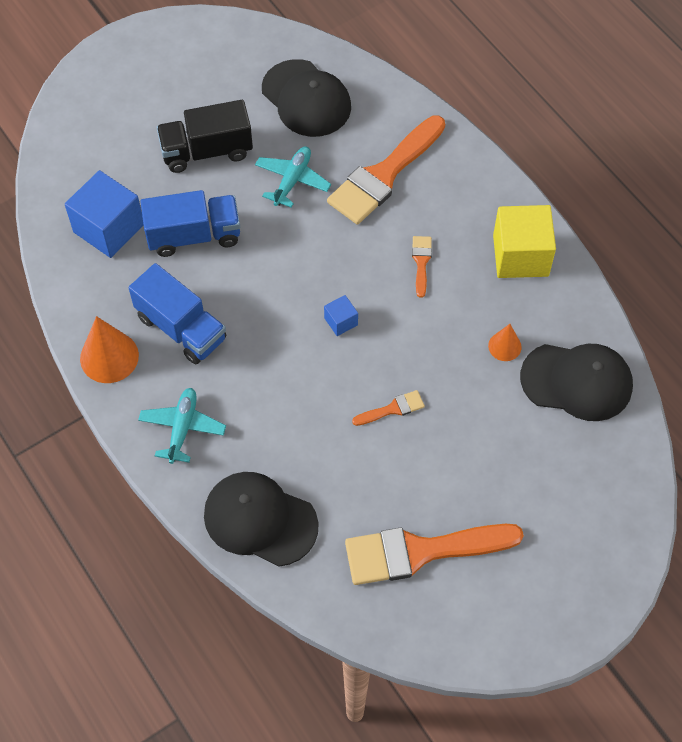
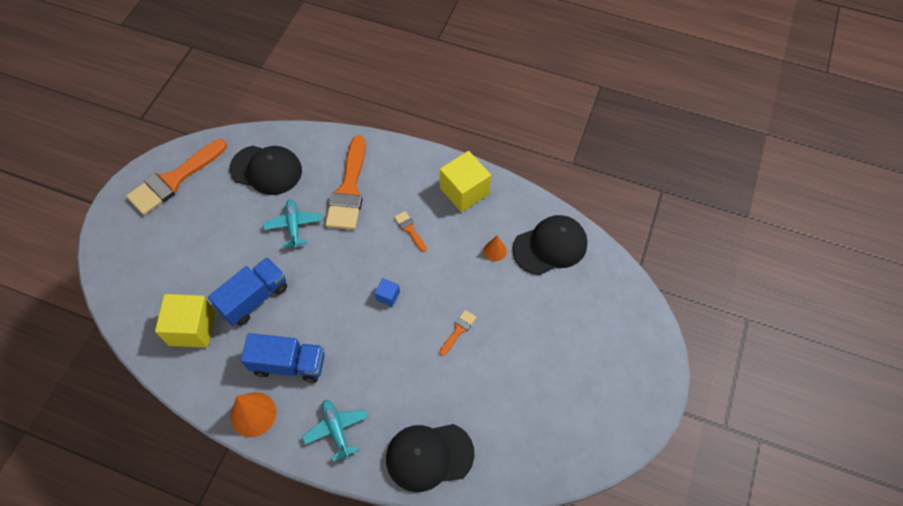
camera: 35 degrees left, 0 degrees up
blue cube [65,170,144,258] -> yellow cube [155,294,215,348]
black truck [156,100,253,173] -> none
orange brush [345,524,524,585] -> orange brush moved to [126,139,227,215]

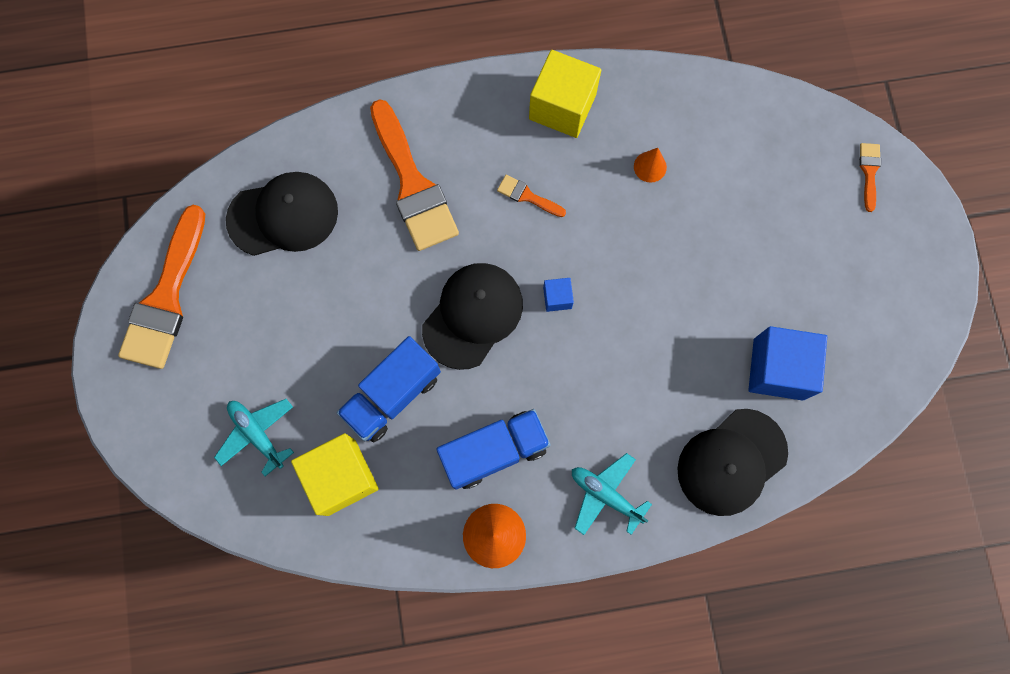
camera: 30 degrees left, 15 degrees up
blue truck [208,257,287,326] -> blue truck turned 150 degrees counterclockwise [336,336,441,442]
turquoise plane [263,199,322,248] -> turquoise plane moved to [214,399,294,476]
orange brush [440,310,477,356] -> orange brush moved to [859,143,881,212]
black cap [512,215,587,275] -> black cap moved to [422,263,523,370]
none -> blue cube [748,326,827,401]

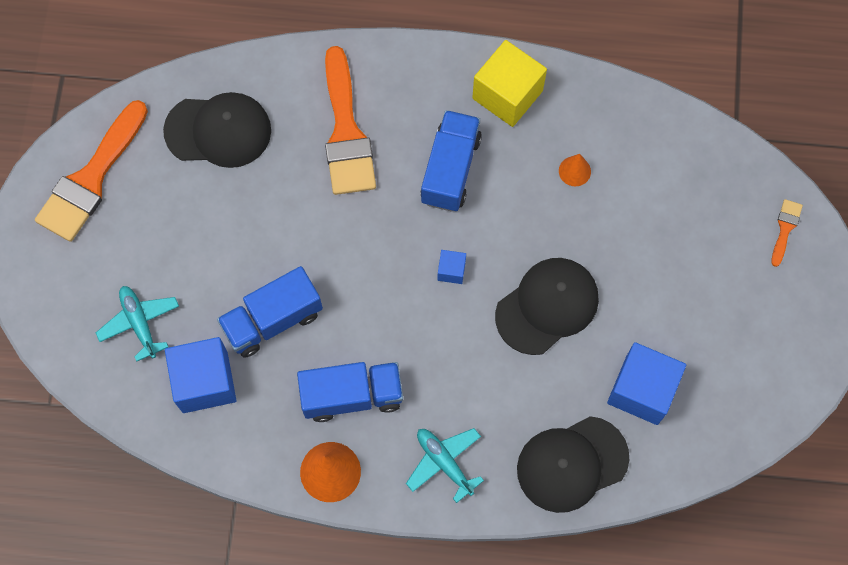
camera: 15 degrees right, 5 degrees down
yellow cube [291,433,379,516] -> blue cube [165,337,236,413]
black cap [422,263,523,370] -> black cap moved to [495,258,599,355]
orange brush [497,175,566,217] -> blue truck [421,110,482,212]

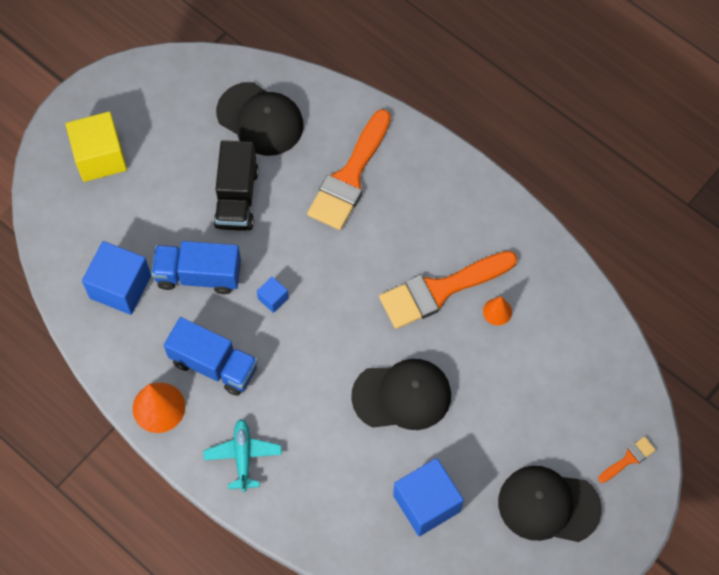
camera: 35 degrees right, 5 degrees down
orange brush [35,100,148,242] -> orange brush moved to [379,251,517,329]
turquoise plane [96,286,179,362] -> none
blue truck [421,110,482,212] -> none
blue cube [437,250,466,284] -> blue cube moved to [257,276,289,313]
yellow cube [472,40,547,127] -> yellow cube moved to [66,111,127,182]
black cap [517,416,629,513] -> black cap moved to [498,466,602,542]
none -> black truck [214,140,259,231]

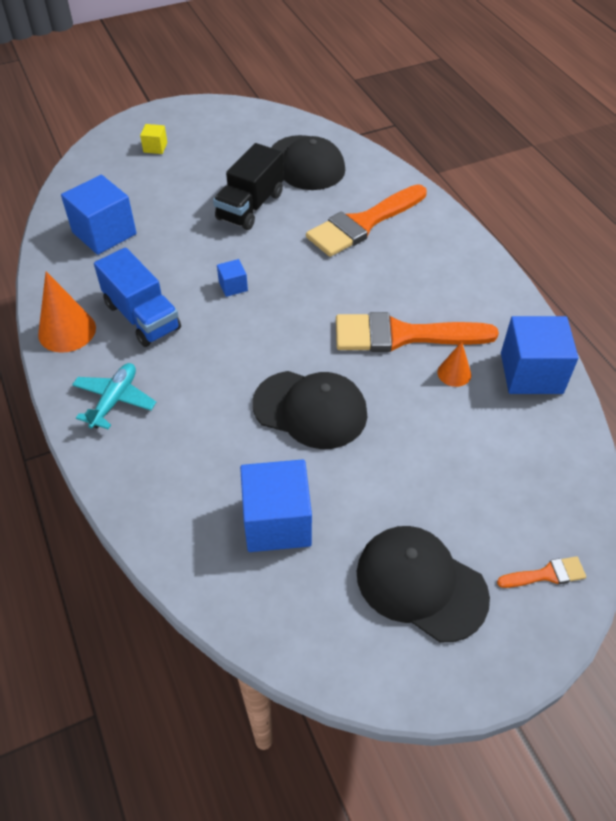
camera: 25 degrees right, 15 degrees down
yellow cube [66,111,127,182] -> yellow cube [140,124,167,154], size x0.47
blue truck [151,241,241,294] -> none
none -> blue cube [501,316,578,394]

